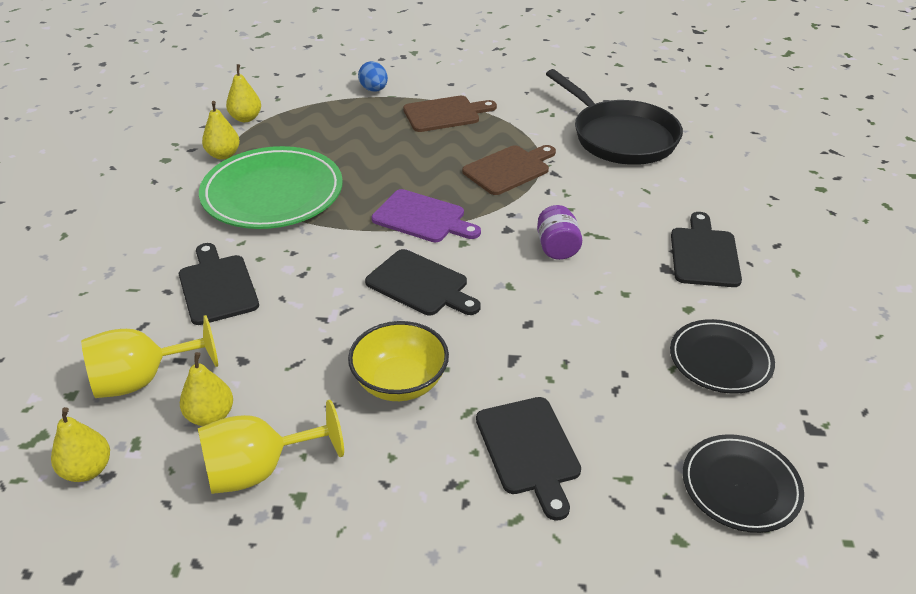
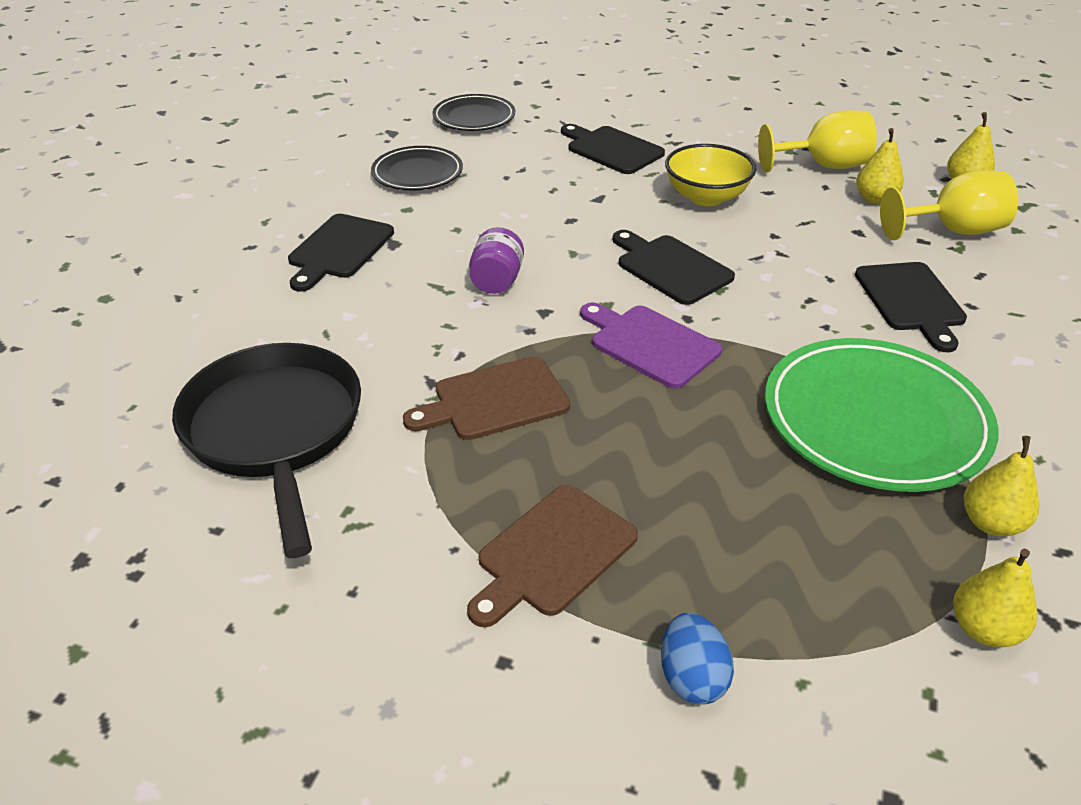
camera: 165 degrees left, 0 degrees up
brown cutting board [403,96,497,132] -> brown cutting board turned 45 degrees counterclockwise [467,485,638,627]
black cutting board [476,397,581,521] -> black cutting board turned 45 degrees counterclockwise [561,124,665,174]

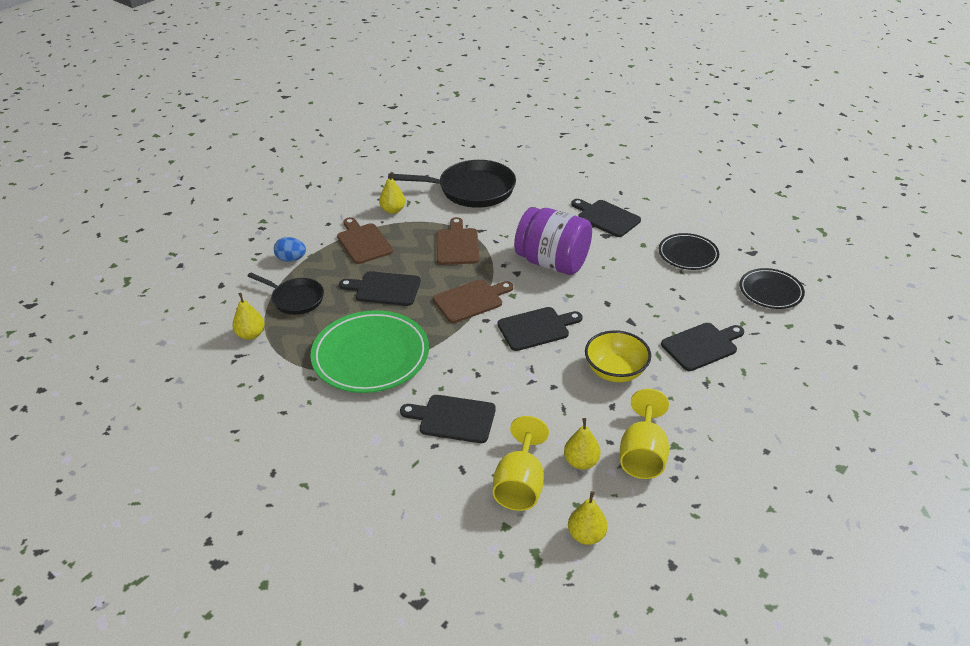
camera: 110 degrees right, 0 degrees up
purple jar [469,227,524,294] -> purple jar [514,207,592,275], size x2.08
purple cutting board [580,302,722,389] -> brown cutting board [433,279,513,323]
yellow pear [964,436,1039,536] -> yellow pear moved to [379,172,405,214]
none -> black pan [248,273,324,315]
none -> black cutting board [339,271,421,306]

